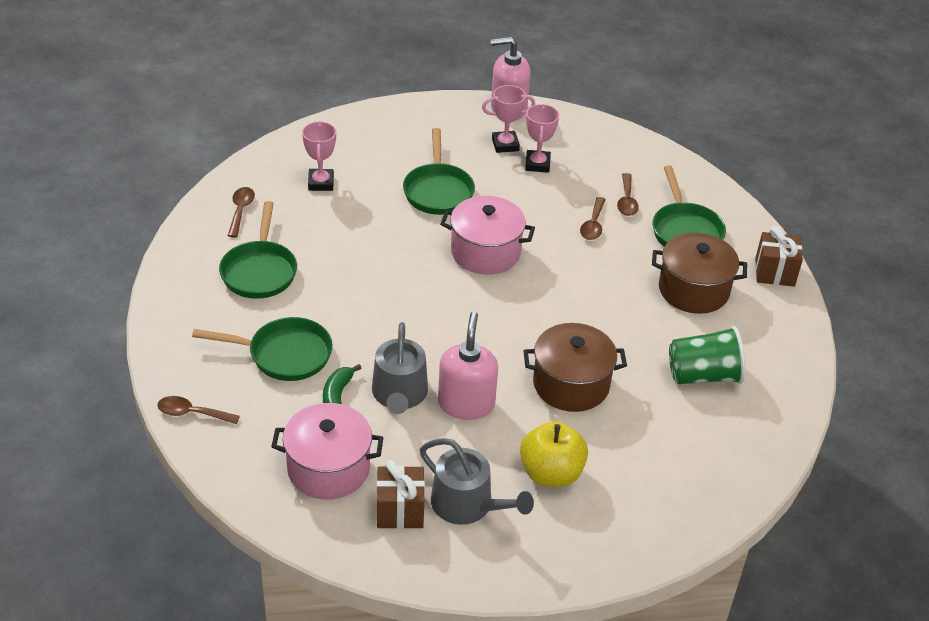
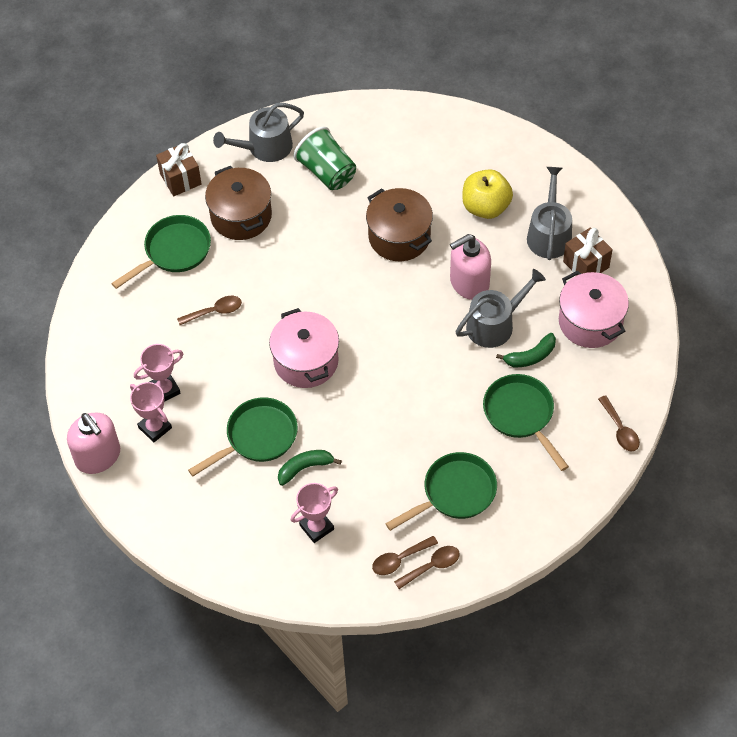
camera: 120 degrees left, 15 degrees up
brown spoon [617,173,639,216] -> brown spoon moved to [394,546,460,589]
none -> grey watering can [213,103,304,162]
none -> green banana [278,450,342,486]

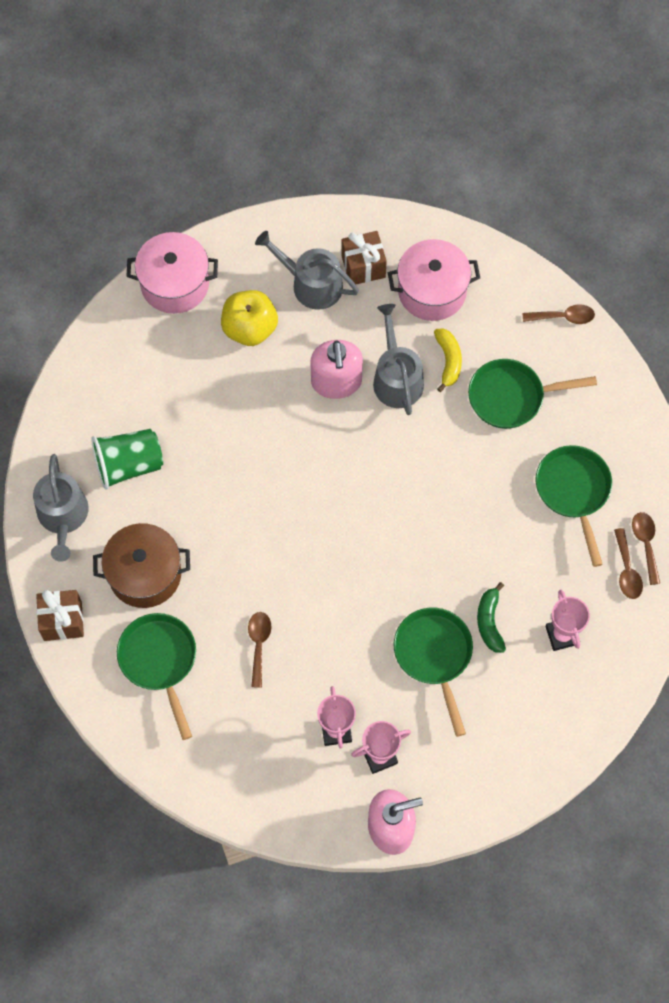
camera: 70 degrees left, 10 degrees up
pink pot [269,308,339,388] -> pink pot moved to [126,232,218,314]
brown pot [366,188,433,261] -> none
green banana [496,333,556,367] -> yellow banana [434,328,462,392]

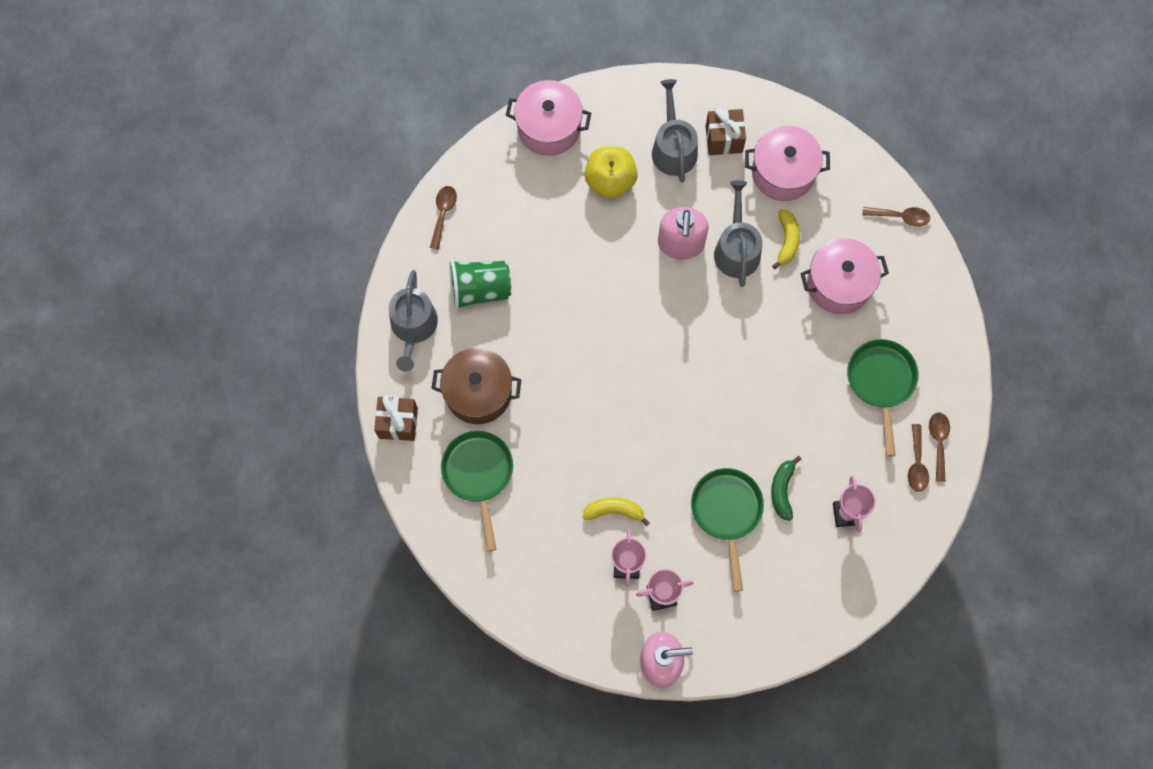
camera: 10 degrees right, 5 degrees up
brown spoon [248,612,272,688] -> brown spoon moved to [430,186,457,249]
grey watering can [255,231,359,310] -> grey watering can turned 45 degrees clockwise [652,79,698,183]
green pan [468,359,597,429] -> pink pot [800,238,889,314]
none -> yellow banana [582,497,650,526]

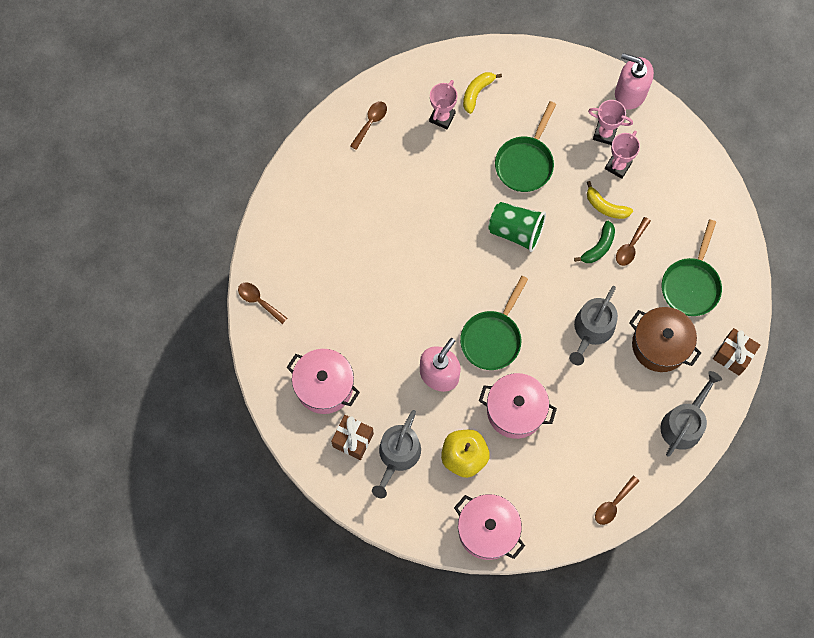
camera: 150 degrees left, 0 degrees up
green cup [450,260,511,310] -> green cup moved to [488,202,546,252]
grey watering can [714,180,762,287] -> grey watering can moved to [569,286,618,365]
green banana [771,456,802,521] -> green banana moved to [574,221,615,263]
yellow banana [772,209,800,269] -> yellow banana moved to [463,72,502,114]
pink pot [800,238,889,314] -> pink pot moved to [479,373,557,439]
green pan [847,339,918,457] -> green pan moved to [460,276,528,370]
brown spoon [929,412,950,482] -> brown spoon moved to [616,217,651,266]

